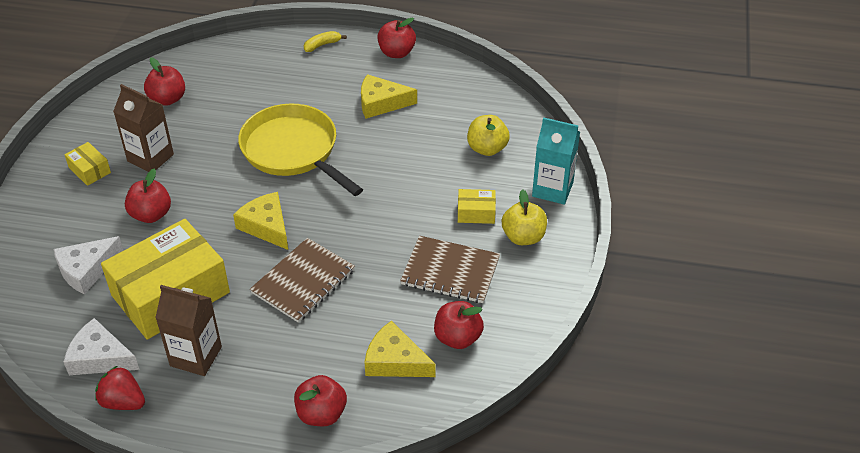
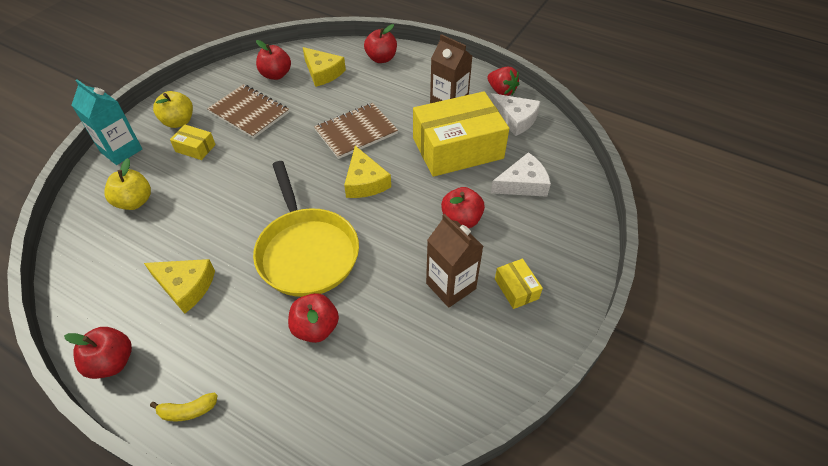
camera: 160 degrees left, 5 degrees up
red apple [144,58,185,106] -> red apple moved to [288,293,339,343]

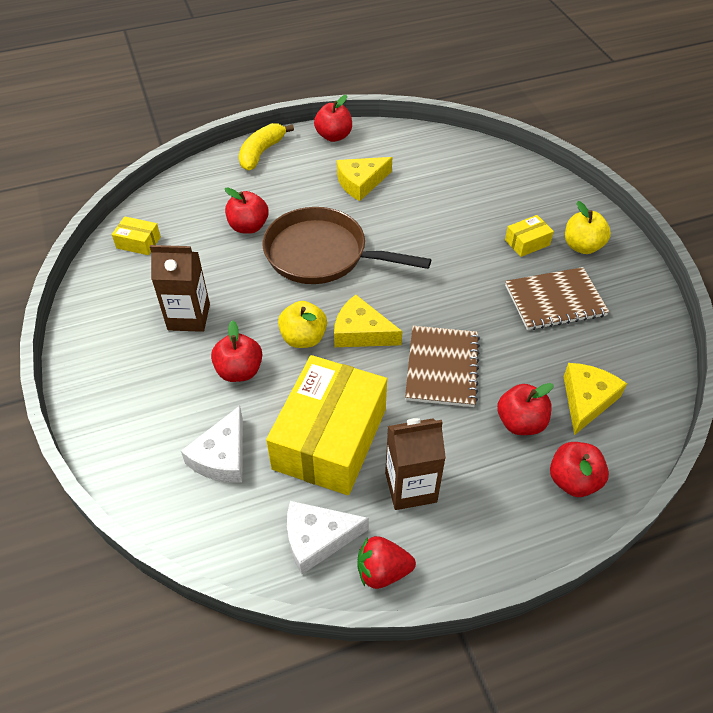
camera: 130 degrees right, 0 degrees up
turquoise carton [72,79,142,165] -> none
yellow apple [104,158,151,210] -> yellow apple moved to [278,301,327,348]
yellow banana [150,393,218,422] -> yellow banana [239,123,294,171], size x1.67
yellow pan [253,161,359,297] -> brown pan [262,207,431,284]
red apple [256,40,291,80] -> red apple moved to [497,383,554,435]
yellow cheese [303,47,346,87] -> yellow cheese turned 120 degrees clockwise [563,363,627,435]
yellow box [495,259,543,309] -> yellow box moved to [112,216,161,255]

